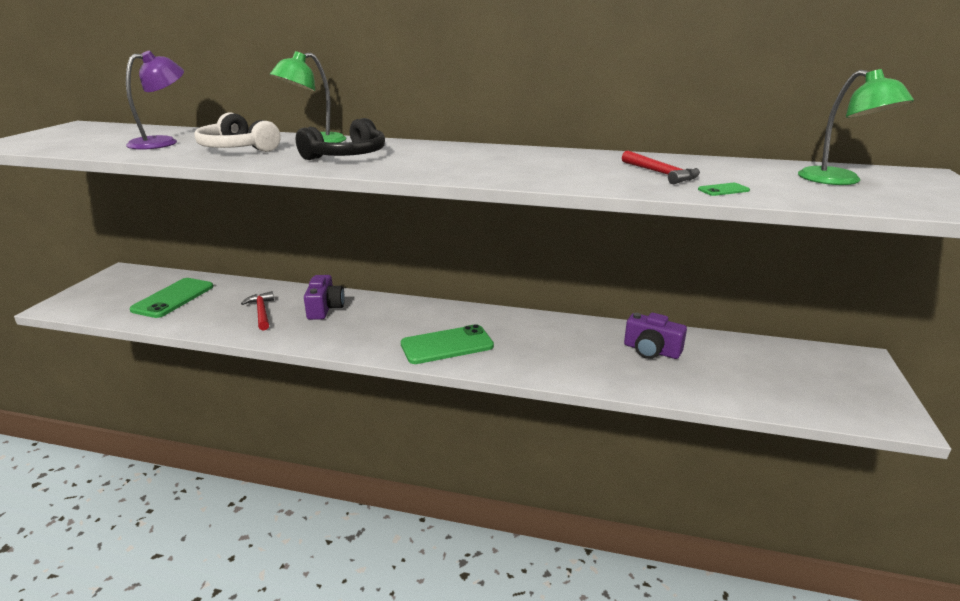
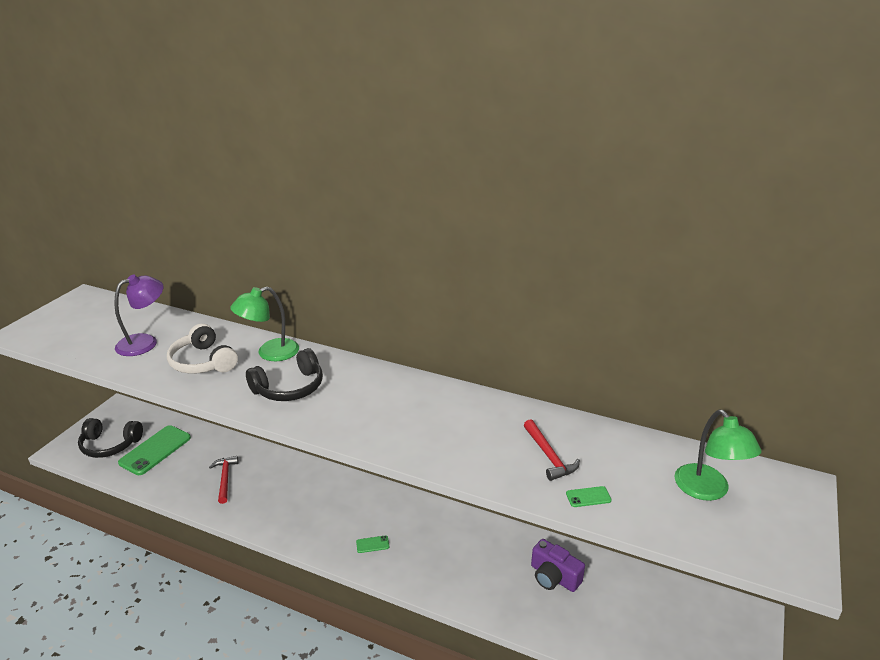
camera: 10 degrees right, 5 degrees up
purple camera [304,275,345,320] -> none
green phone [401,324,494,364] -> green phone [356,535,389,553], size x0.41
none -> black headphones [78,418,143,458]

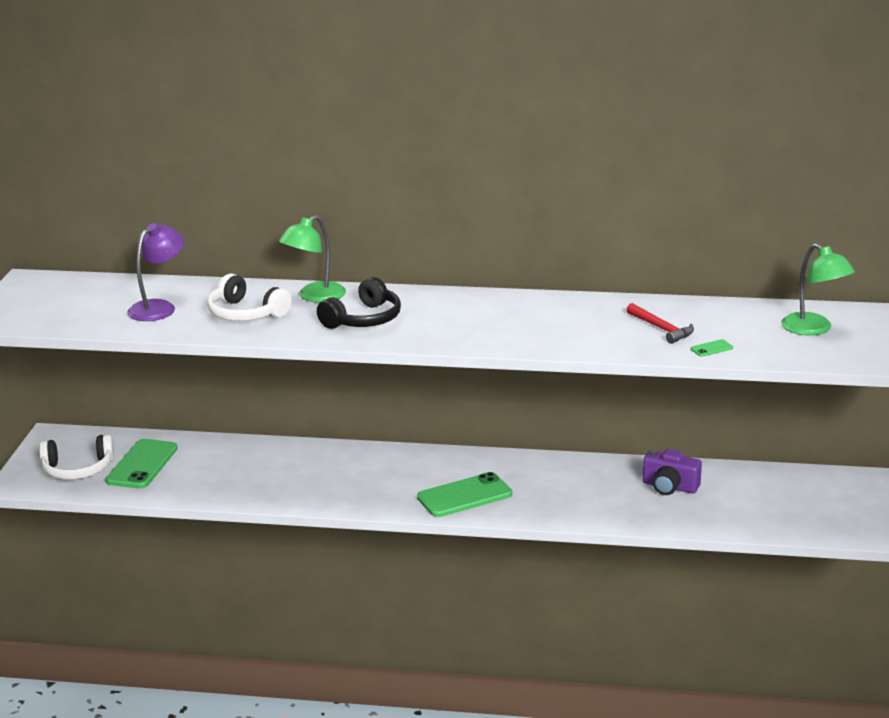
camera: 15 degrees left, 5 degrees down
black headphones [78,418,143,458] -> white headphones [39,434,114,480]
red hammer [209,456,239,504] -> none
green phone [356,535,389,553] -> green phone [417,472,512,517], size x2.43

